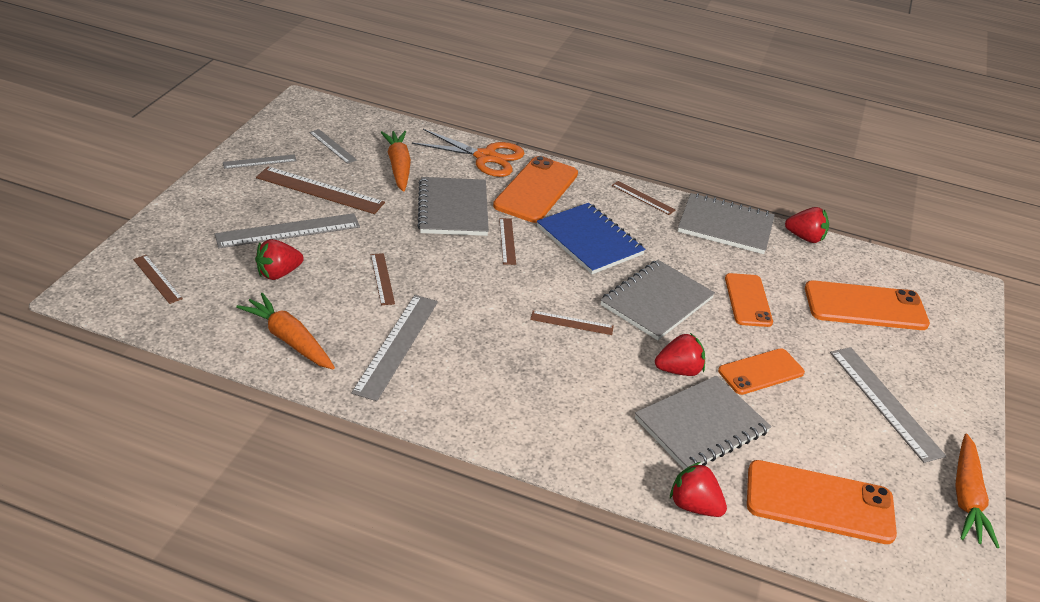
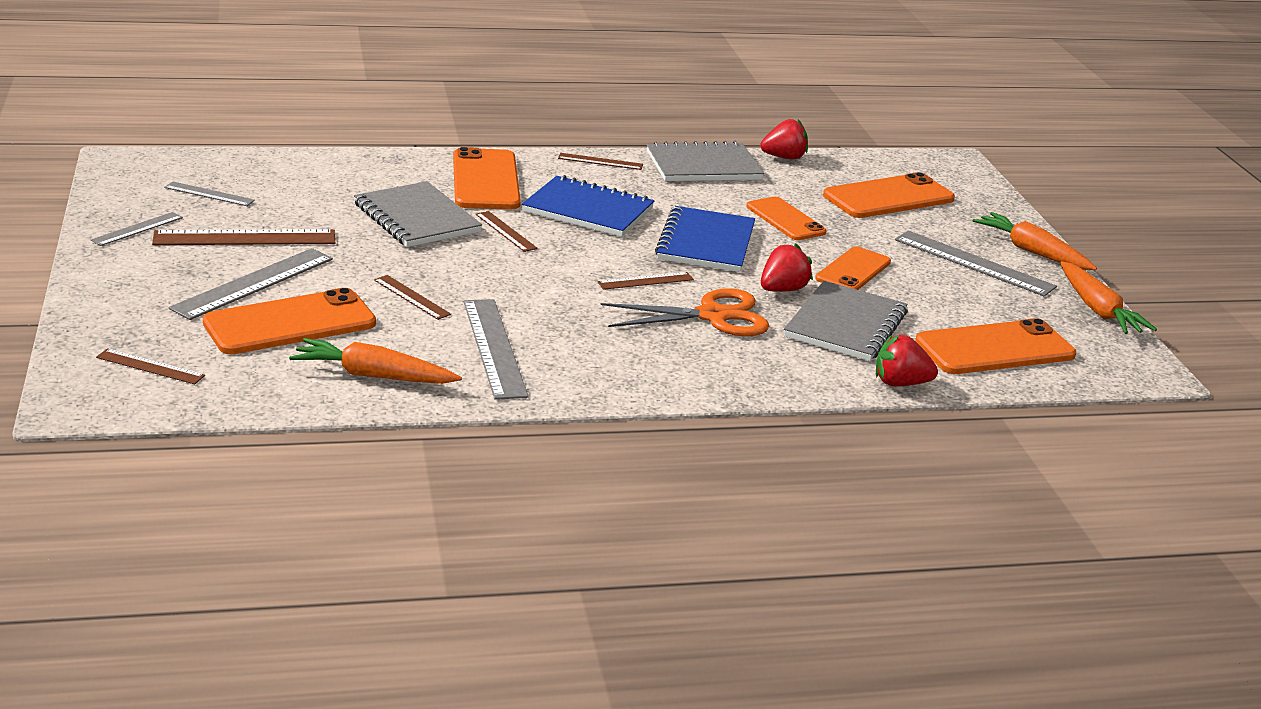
camera: 30 degrees left, 10 degrees down
red strawberry [255,239,304,280] -> orange phone [203,288,376,354]
orange carrot [380,131,411,192] -> orange carrot moved to [973,212,1097,270]
orange scissors [412,129,525,177] -> orange scissors moved to [601,288,769,336]
grey notebook [600,260,715,340] -> blue notebook [655,206,755,272]

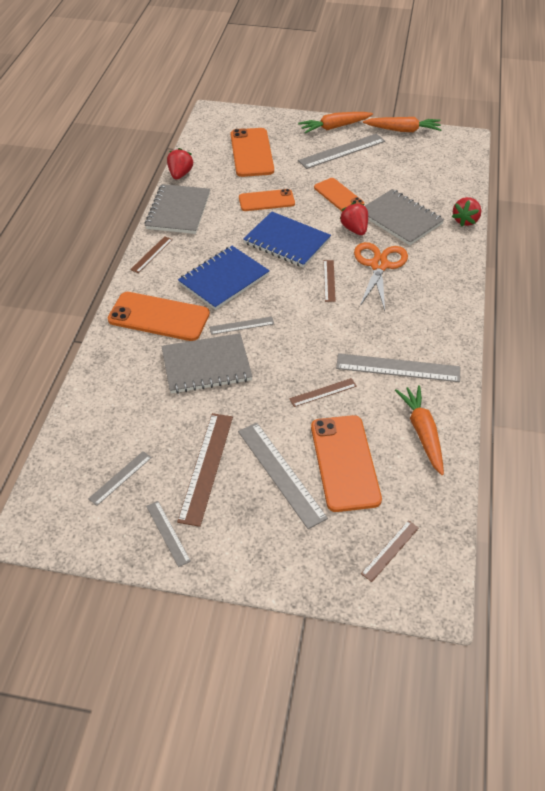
camera: 65 degrees left, 20 degrees up
orange carrot [289,338,462,384] -> orange carrot turned 135 degrees clockwise [395,385,444,475]
brown ruler [476,211,538,252] -> grey ruler [209,317,274,335]
orange phone [915,318,1076,374] -> none

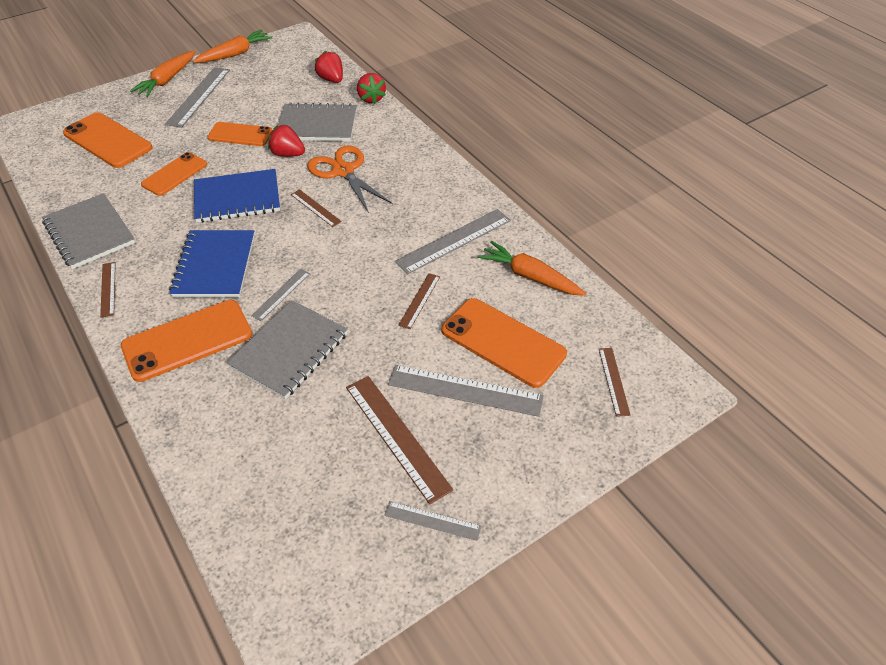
camera: 45 degrees left, 0 degrees up
grey ruler [88,451,152,506] -> none
red strawberry [167,148,193,180] -> red strawberry moved to [315,50,343,83]

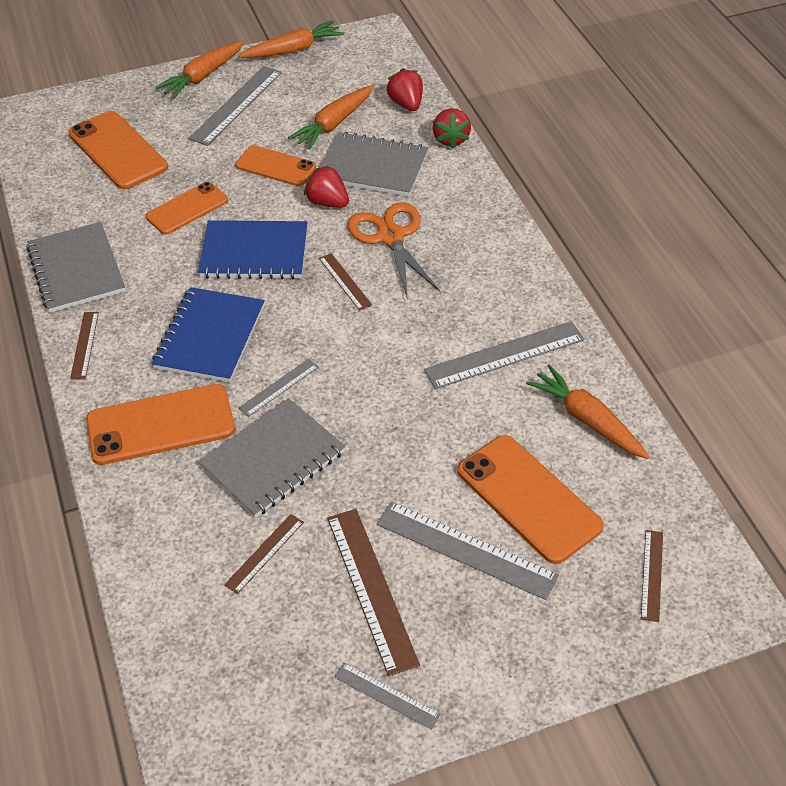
camera: 15 degrees right, 0 degrees up
brown ruler [398,273,440,329] -> brown ruler moved to [224,514,304,594]
none -> orange carrot [288,85,373,149]

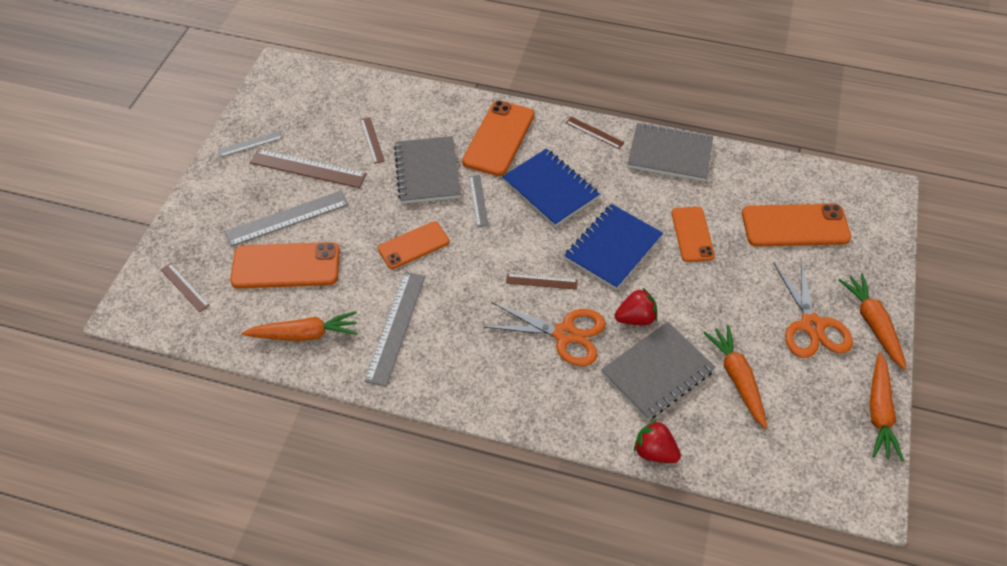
camera: 125 degrees right, 5 degrees up
grey ruler [189,66,282,146] -> orange scissors [773,258,853,358]
orange phone [235,145,316,186] -> orange phone moved to [378,221,449,269]
red strawberry [386,68,423,111] -> none

